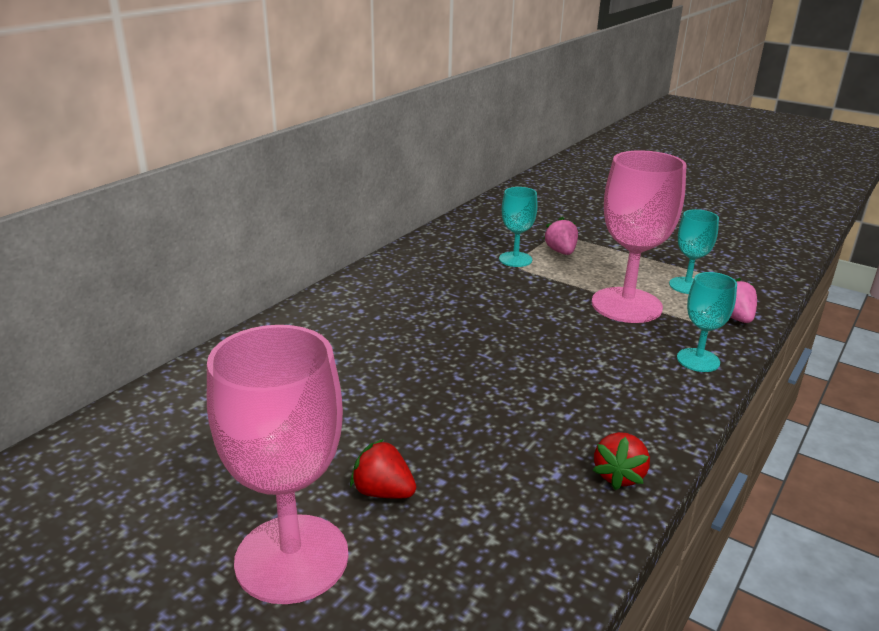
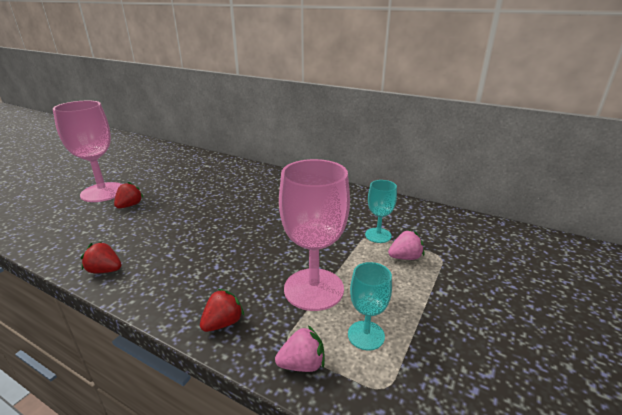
camera: 85 degrees right, 0 degrees up
turquoise goblet [677,272,737,372] -> red strawberry [200,289,244,332]

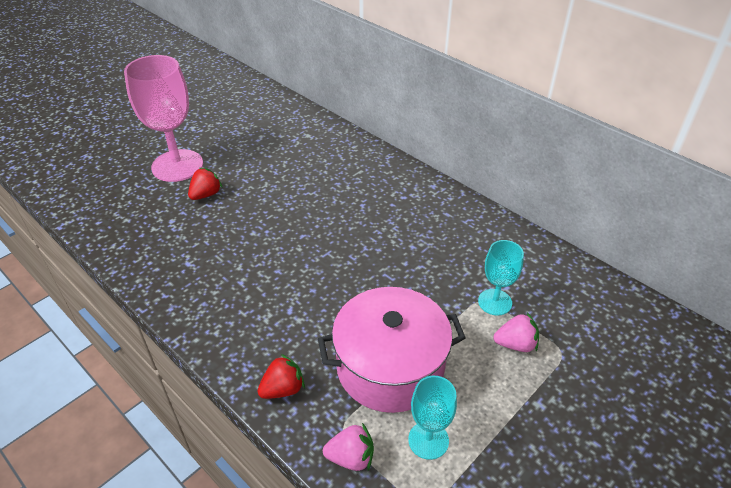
camera: 15 degrees right, 15 degrees up
red strawberry [81,242,122,273] -> none
pink goblet [279,159,350,311] -> pink pot [318,287,466,413]

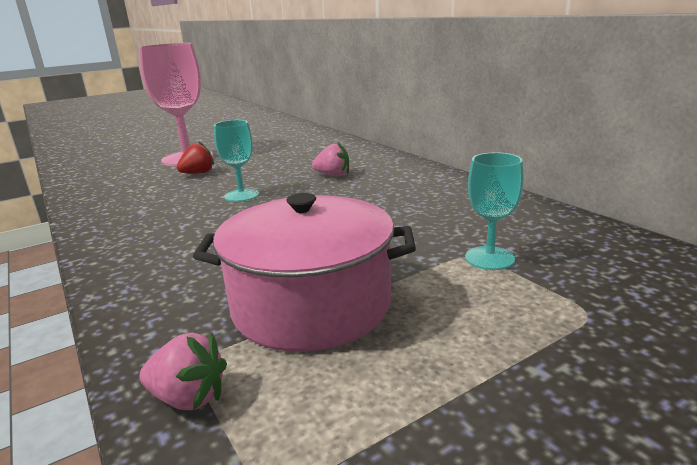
camera: 15 degrees right, 20 degrees down
red strawberry [257,354,305,399] -> none
turquoise goblet [408,376,457,460] -> turquoise goblet moved to [214,120,259,202]
pink strawberry [494,313,539,352] -> pink strawberry moved to [312,142,349,176]

